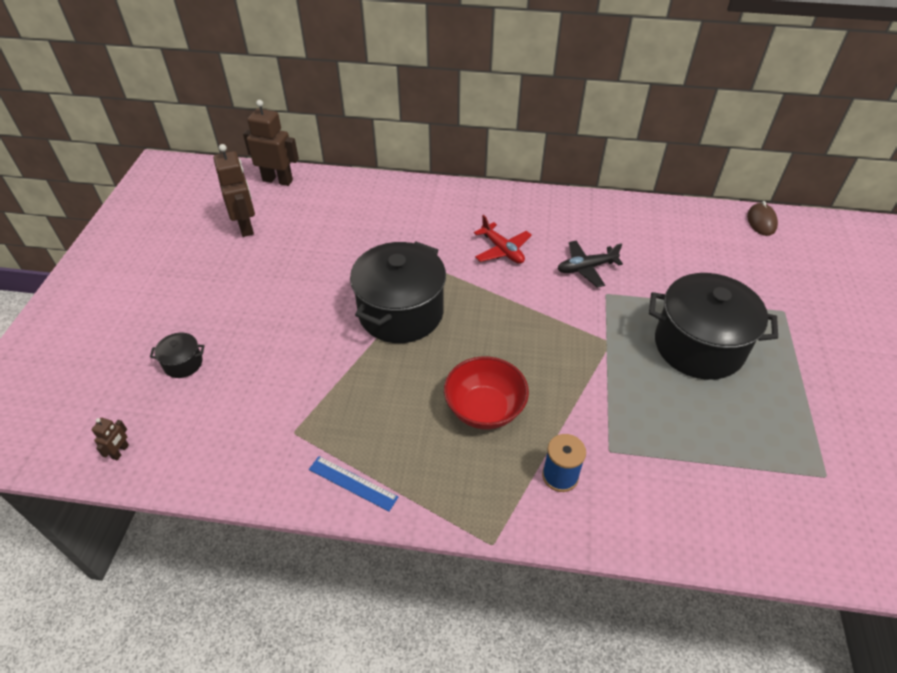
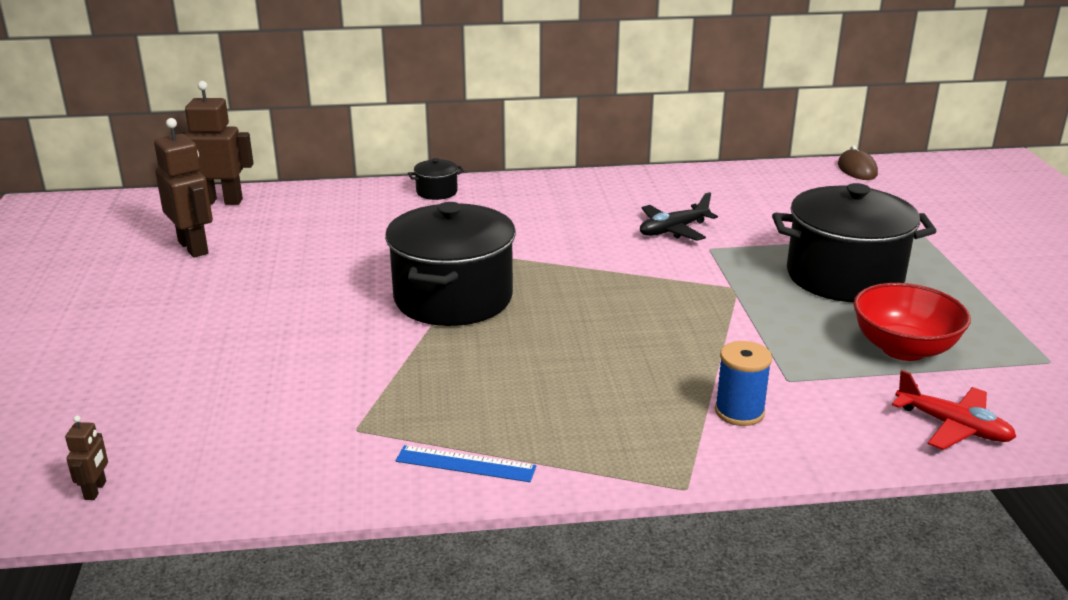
camera: 15 degrees left, 20 degrees down
black pot [150,333,205,378] -> black pot moved to [408,158,464,200]
red bowl [444,356,529,430] -> red bowl moved to [854,283,971,361]
red plane [474,215,532,264] -> red plane moved to [892,370,1016,450]

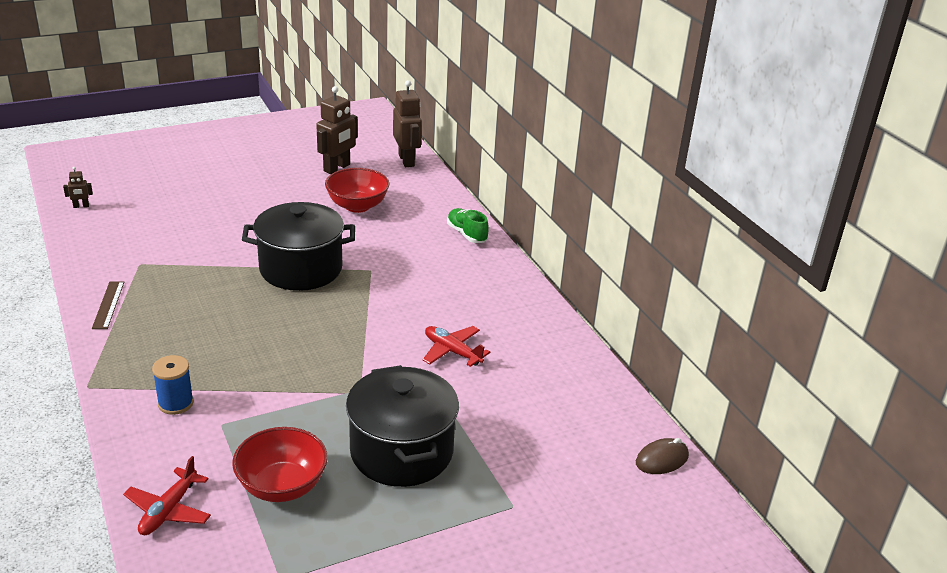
camera: 70 degrees right, 5 degrees up
blue ruler [396,445,536,482] -> brown ruler [92,281,124,329]
black pot [408,158,464,200] -> green shoe [447,208,489,243]
black plane [640,192,718,241] -> red plane [423,326,490,367]
none -> red bowl [325,168,389,213]

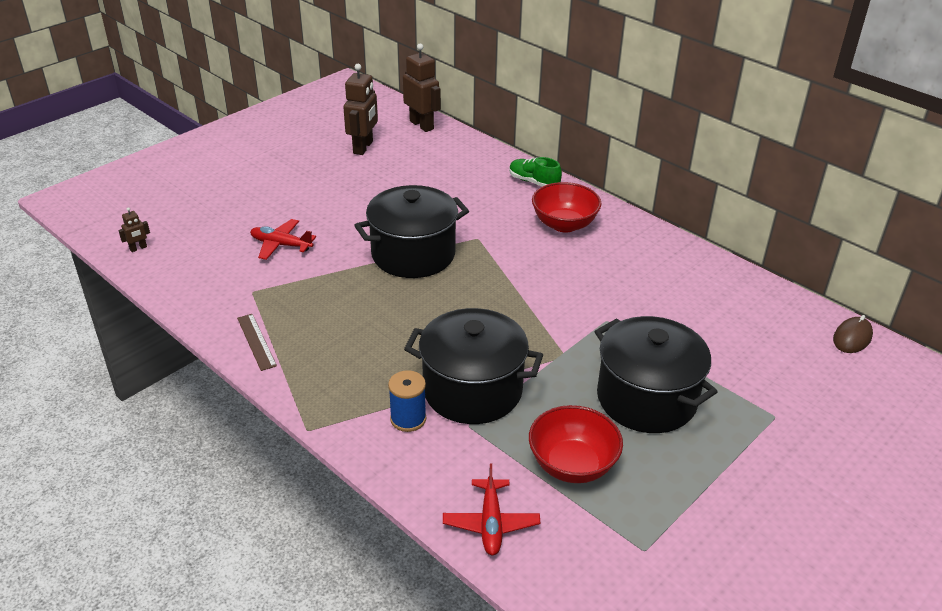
camera: 20 degrees left, 5 degrees up
red bowl [325,168,389,213] -> red bowl moved to [532,182,601,233]
red plane [423,326,490,367] -> red plane moved to [250,219,316,260]
none -> black pot [404,308,543,424]

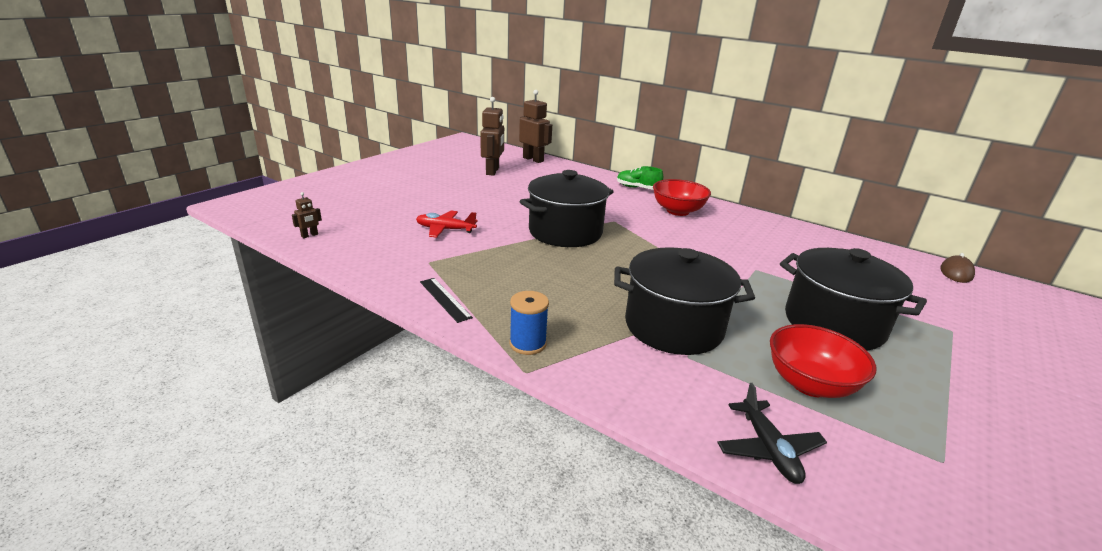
camera: 10 degrees left, 10 degrees down
brown ruler [237,314,277,371] -> black ruler [420,278,473,323]
blue spool [388,370,426,432] -> blue spool moved to [509,291,549,355]
red plane [443,464,540,555] -> black plane [717,383,827,484]

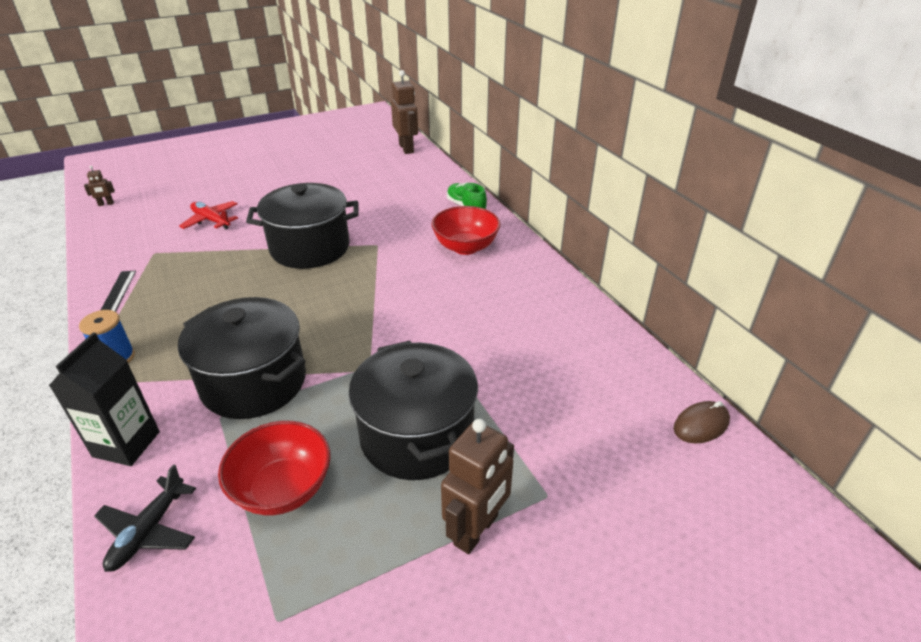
camera: 30 degrees right, 10 degrees up
brown robot [480,97,504,176] -> brown robot moved to [441,419,514,554]
none -> black carton [49,332,160,466]

